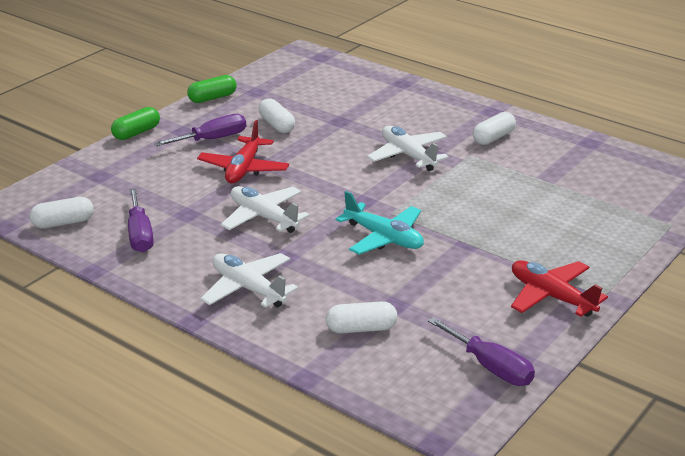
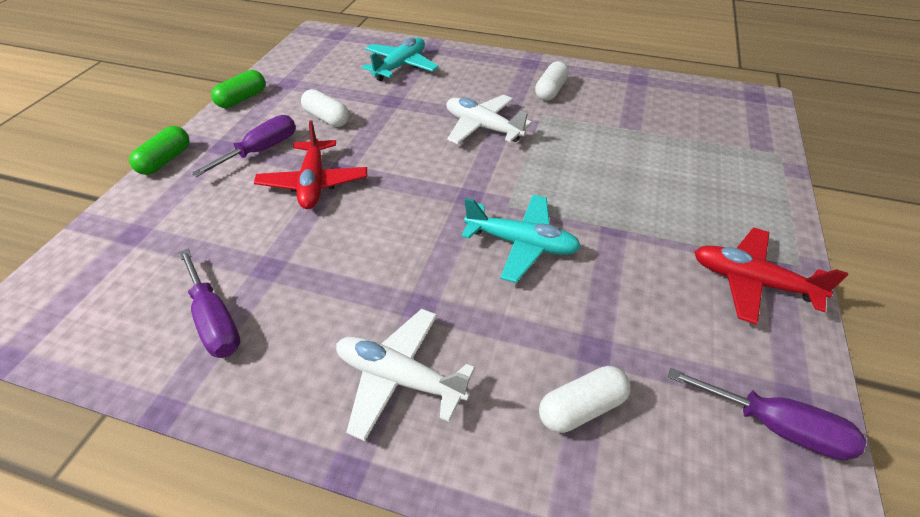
camera: 20 degrees left, 15 degrees up
white capsule [30,197,94,228] -> none
white plane [221,186,309,233] -> none
none -> turquoise plane [362,37,439,81]

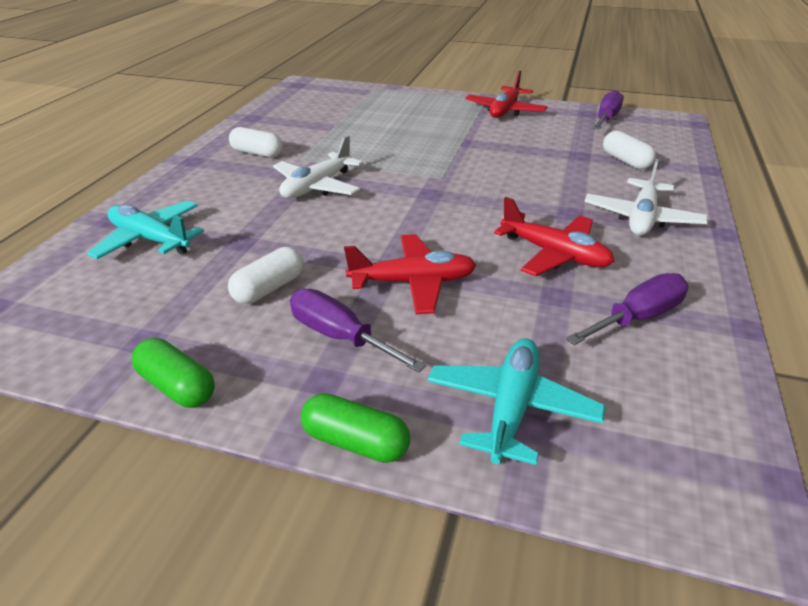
camera: 90 degrees left, 10 degrees down
turquoise plane [462,195,581,283] -> turquoise plane moved to [428,338,605,465]
none -> red plane [494,197,614,276]

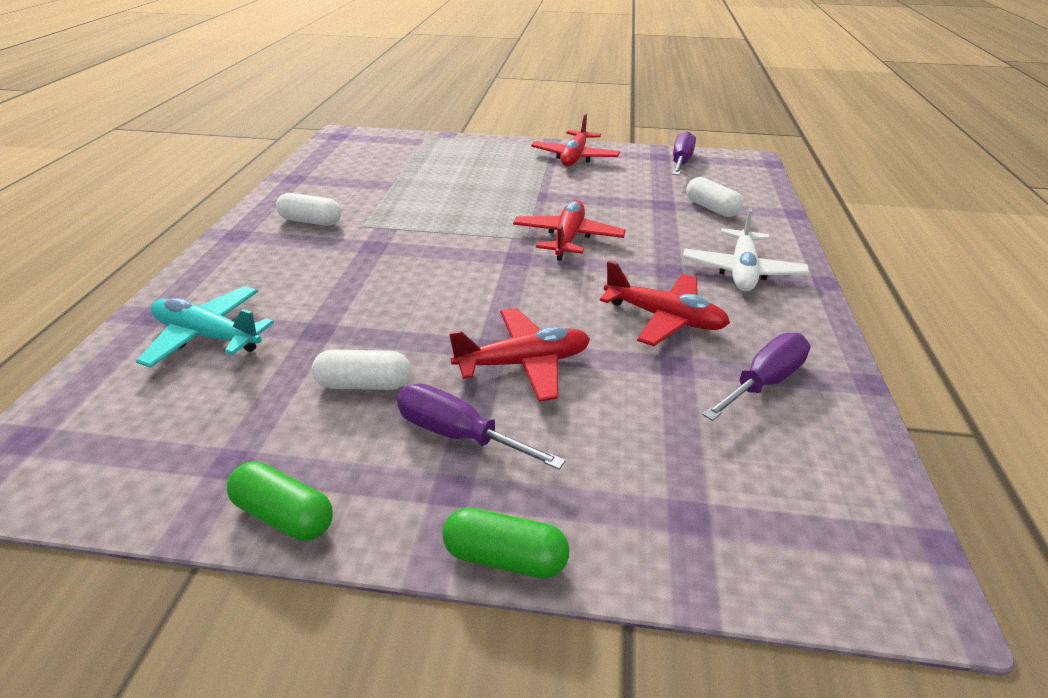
camera: 10 degrees left, 0 degrees up
white capsule [228,247,304,304] -> white capsule turned 60 degrees clockwise [312,350,411,390]
white plane [273,135,363,199] -> none
turquoise plane [428,338,605,465] -> none
none -> red plane [513,200,626,261]

